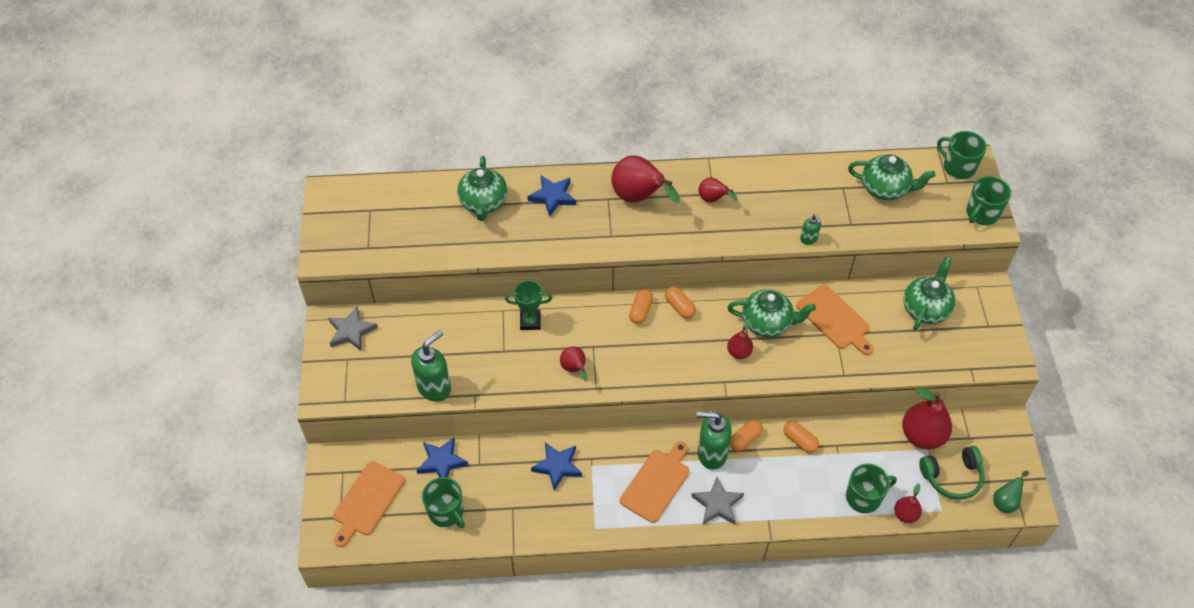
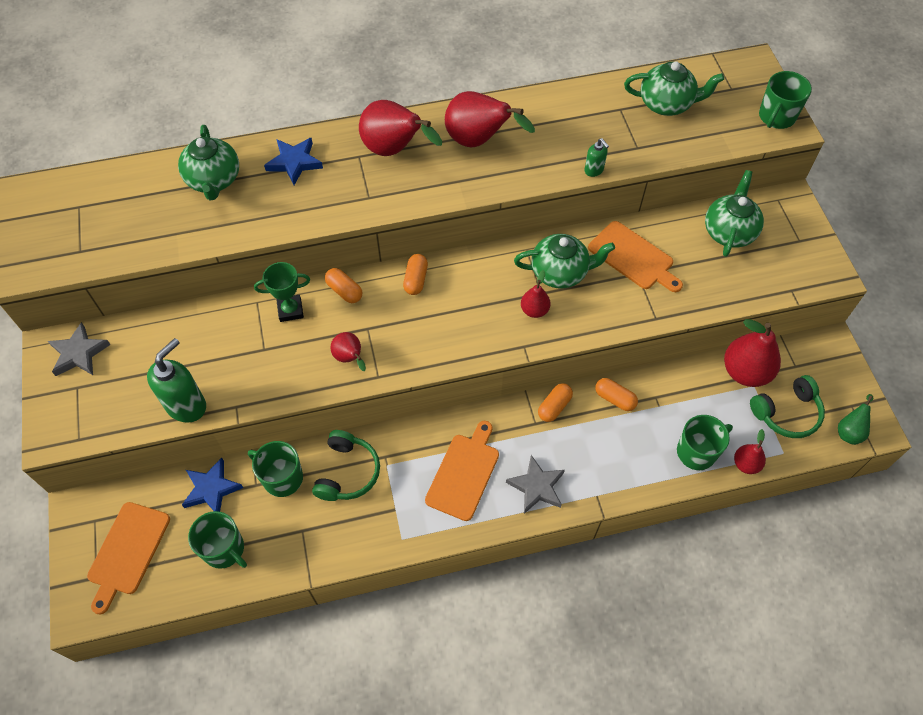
camera: 10 degrees left, 5 degrees up
blue star [531,443,582,491] -> green headphones [312,430,380,501]
orange capsule [665,286,696,319] -> orange capsule moved to [325,268,362,303]
green soap dispenser [697,412,732,470] -> none
red pear [699,178,738,203] -> red pear [445,91,535,147], size x1.87
green mug [937,131,987,179] -> green mug moved to [248,441,303,497]

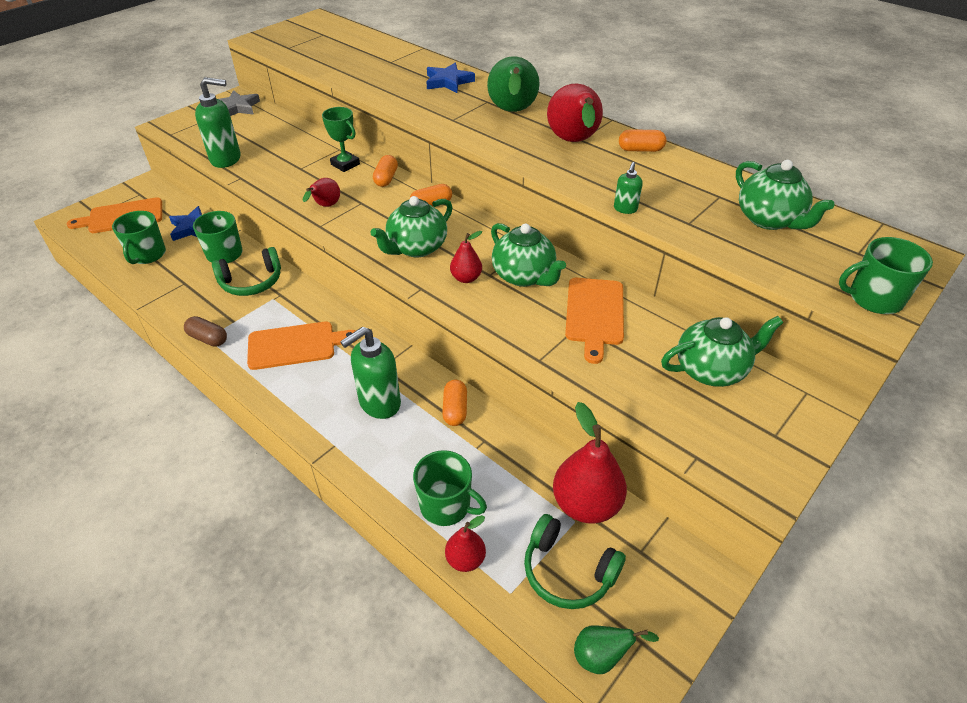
camera: 55 degrees right, 15 degrees down
green teapot [178,125,239,201] -> green teapot moved to [370,196,453,257]
red pear [359,100,442,156] -> green pear [487,56,540,112]
grey star [506,455,565,514] -> none
orange capsule [538,383,573,422] -> orange capsule moved to [619,129,666,152]
none -> brown capsule [184,316,227,347]
none -> green soap dispenser [340,327,401,419]

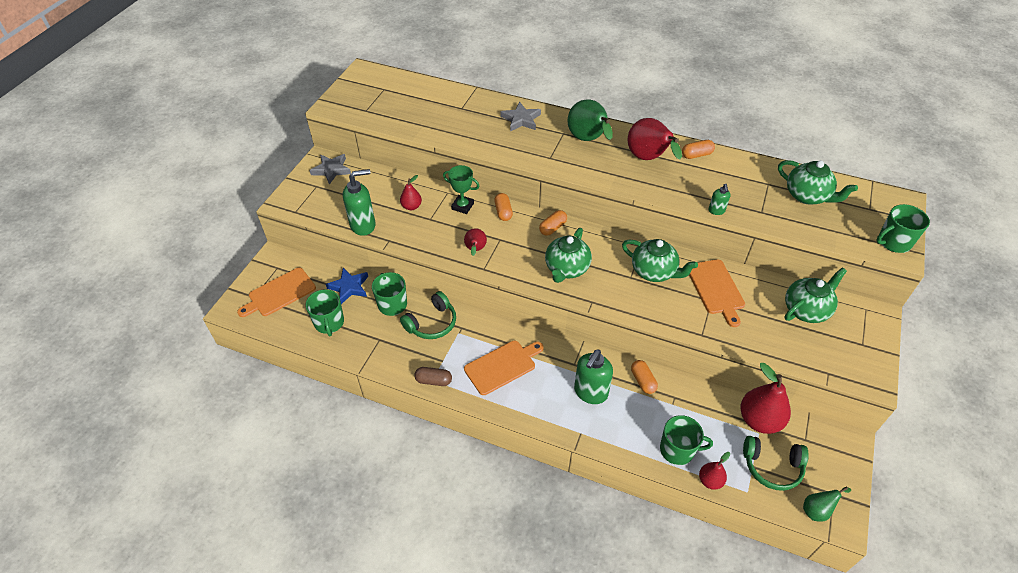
camera: 20 degrees left, 5 degrees up
blue star [426,63,475,93] -> grey star [500,102,541,131]
red pear [450,231,482,283] -> red pear moved to [400,175,422,210]

